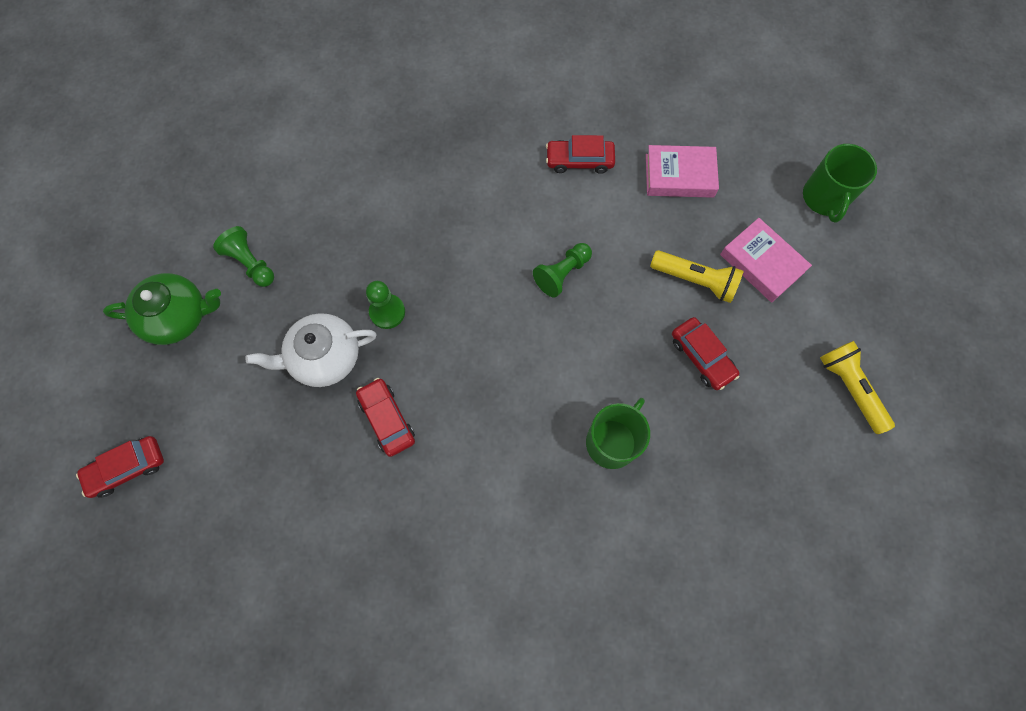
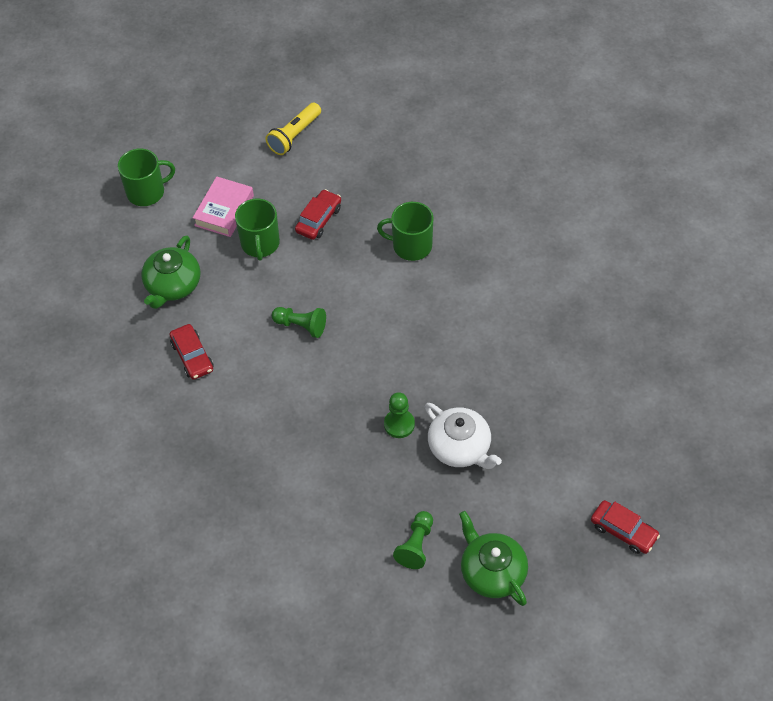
camera: 115 degrees left, 15 degrees down
red car [356,378,415,457] -> none
pink book [646,145,719,198] -> green teapot [141,235,201,309]
yellow flashlight [650,250,744,303] -> green mug [235,199,280,261]

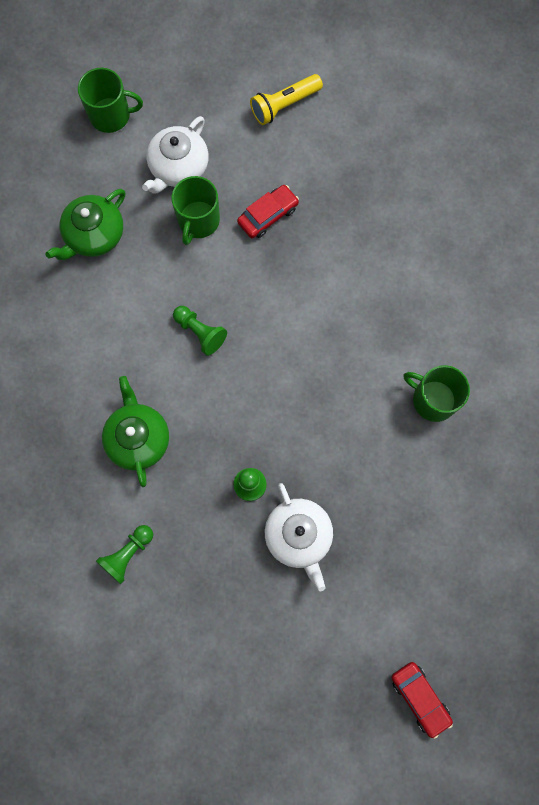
camera: 20 degrees right, 20 degrees up
red car [170,324,213,380] -> none
pink book [193,176,254,237] -> white teapot [142,116,209,194]
green mug [377,202,433,261] -> green mug moved to [404,365,470,422]
green pawn [393,511,433,569] -> green pawn moved to [96,525,153,584]
green teapot [459,511,528,606] -> green teapot moved to [102,376,169,487]

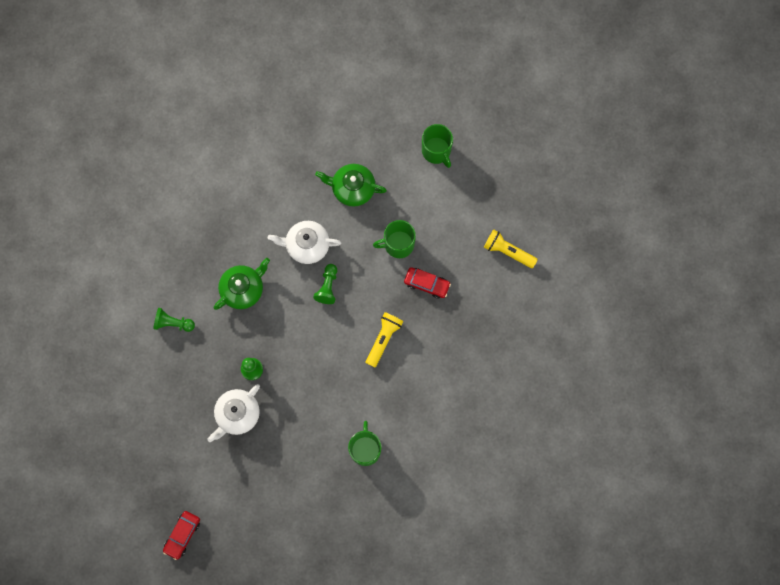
camera: 60 degrees right, 0 degrees up
white teapot [142,116,209,194] -> white teapot moved to [268,221,341,264]
none -> yellow flashlight [366,312,403,367]

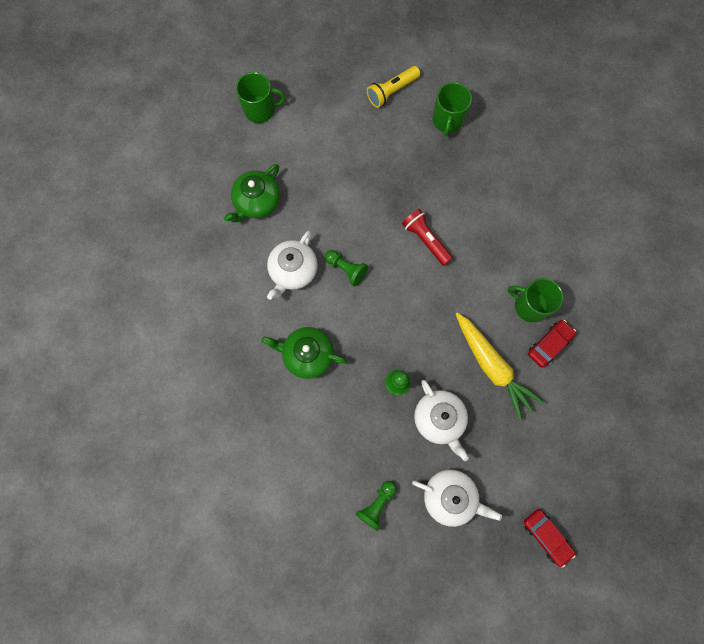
camera: 65 degrees left, 0 degrees up
green pawn [153,308,195,332] -> green pawn moved to [355,481,397,531]
green teapot [214,258,270,310] -> green teapot turned 60 degrees counterclockwise [261,327,347,379]
yellow flashlight [366,312,403,367] -> red flashlight [402,209,453,266]
green mug [373,220,416,258] -> green mug moved to [433,82,472,137]
red car [404,267,451,299] -> red car moved to [528,320,576,368]
none -> white teapot [412,469,502,527]
none -> yellow carrot [456,313,544,420]

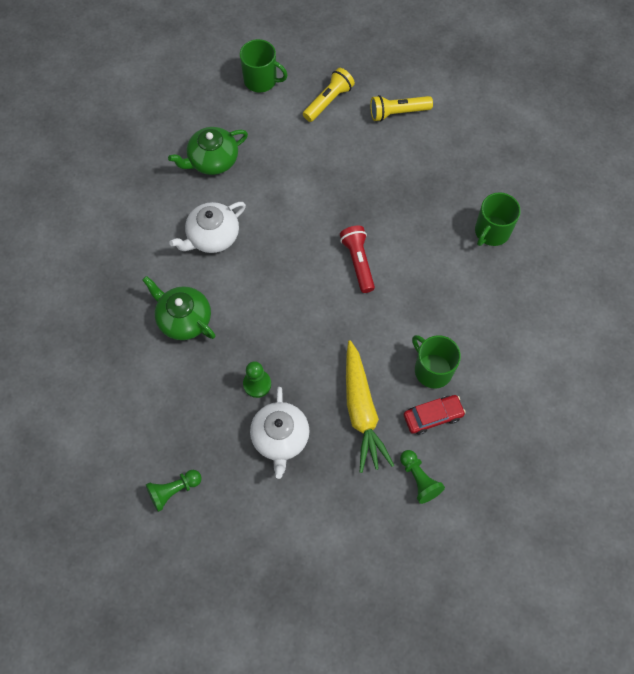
camera: 25 degrees right, 10 degrees down
green pawn [325,250,368,286] -> green pawn moved to [400,450,445,504]
white teapot [412,469,502,527] -> none
green mug [433,82,472,137] -> green mug moved to [475,192,521,246]
red car [524,509,575,568] -> none
none -> yellow flashlight [303,68,355,122]

